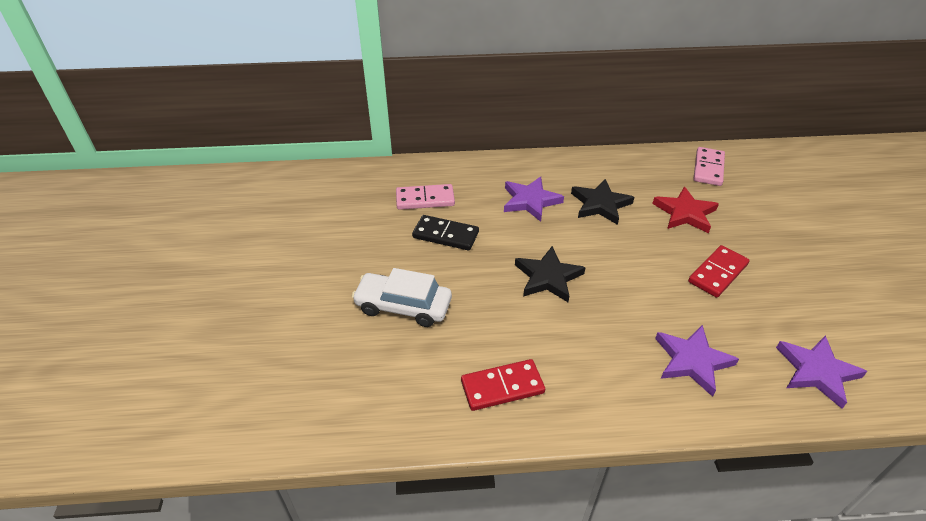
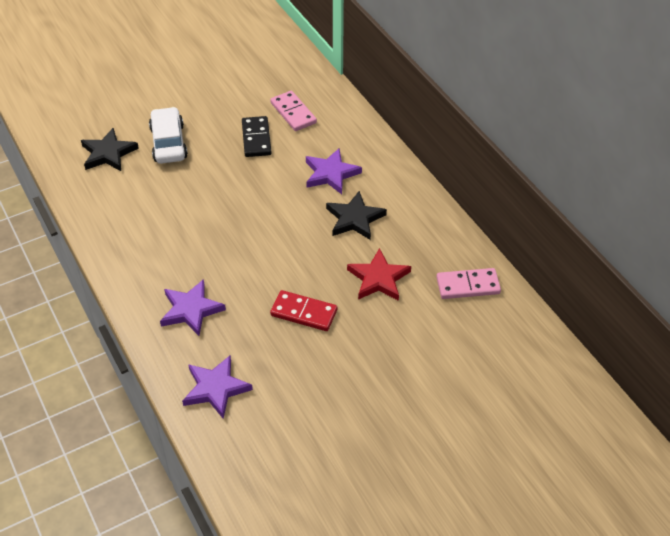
camera: 65 degrees right, 5 degrees up
red domino [461,359,545,411] -> none
black star [515,246,586,302] -> black star moved to [81,128,139,171]

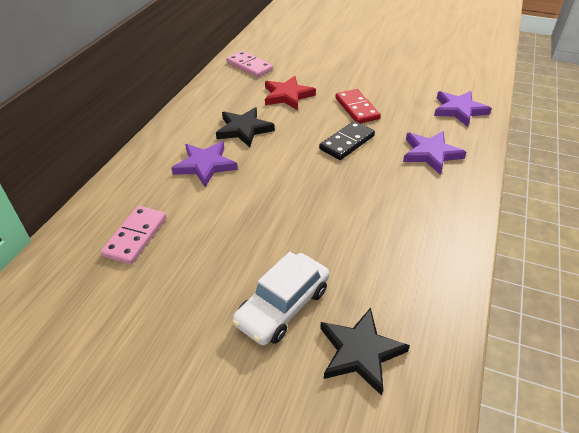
camera: 130 degrees left, 5 degrees down
black domino [242,116,271,157] -> black domino moved to [319,121,375,160]

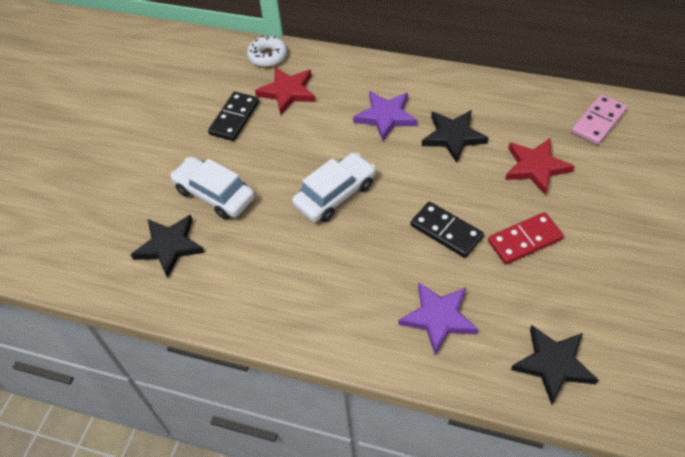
camera: 90 degrees right, 10 degrees up
pink domino [101,206,167,264] -> red star [255,67,316,115]
purple star [434,91,492,127] -> black star [511,325,598,405]
none -> black domino [208,92,259,141]
none -> white donut [247,36,287,67]
none -> white car [292,152,376,222]

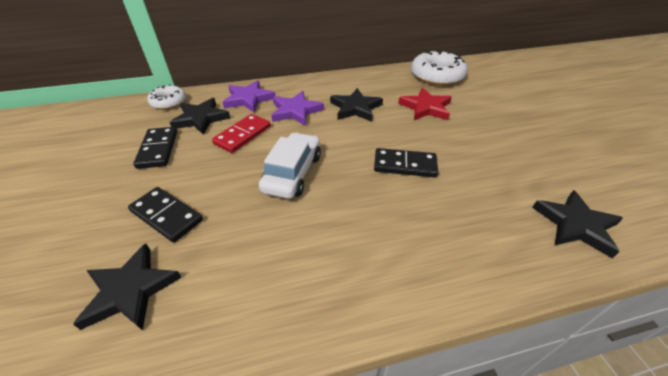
camera: 35 degrees left, 10 degrees down
white car [170,157,255,219] -> black domino [128,187,203,243]
red star [255,67,316,115] -> black star [170,98,230,135]
purple star [399,282,479,355] -> purple star moved to [223,80,276,113]
red domino [488,212,564,265] -> red domino moved to [212,114,271,153]
pink domino [571,94,628,145] -> white donut [411,50,467,86]

